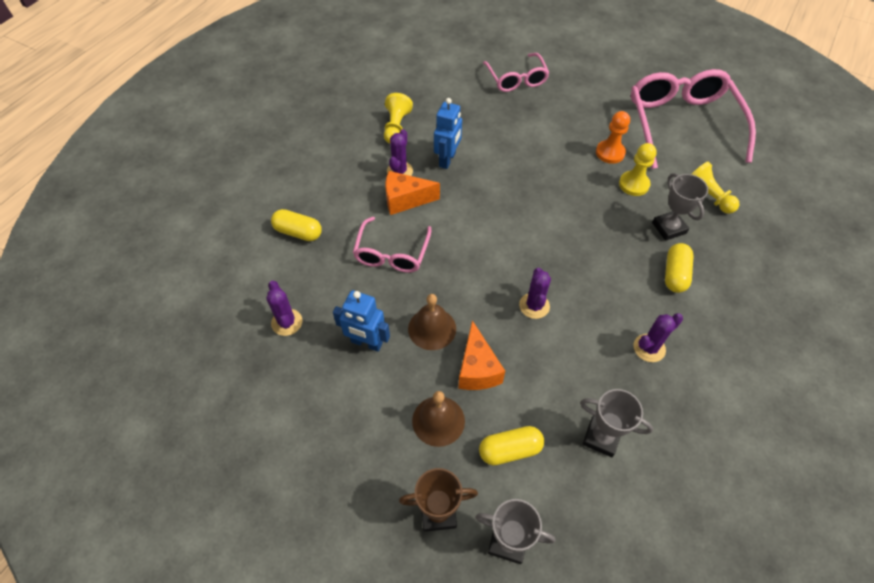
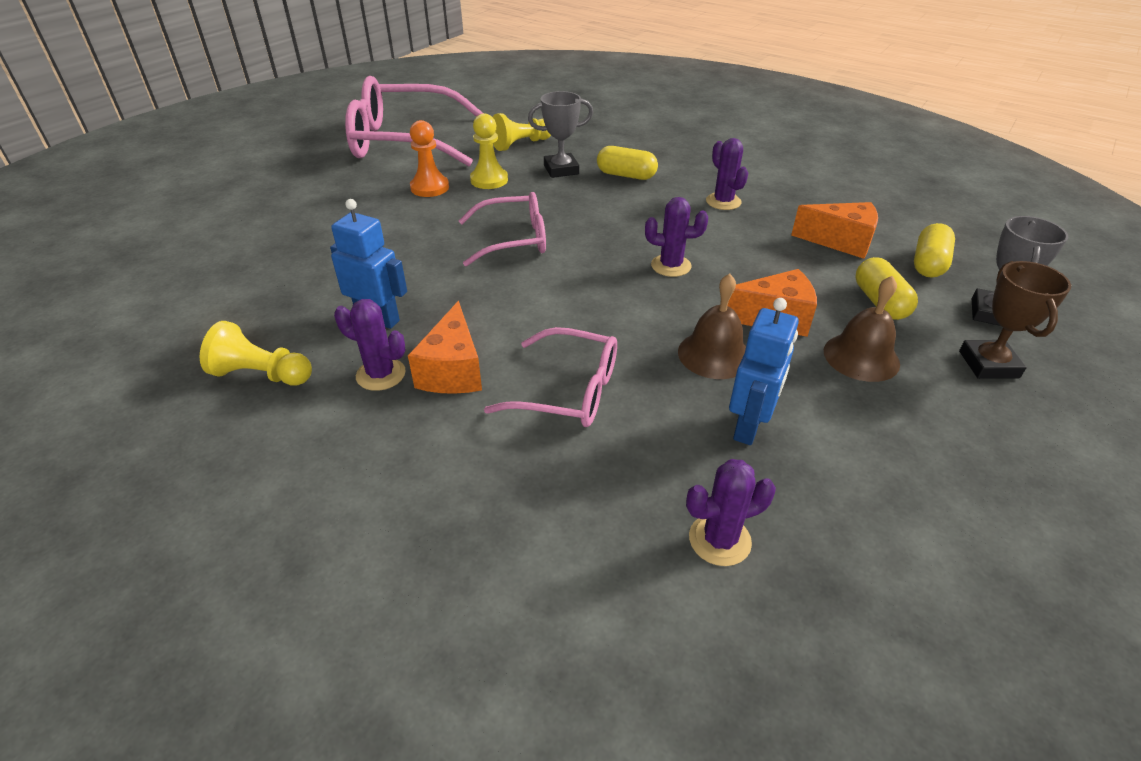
camera: 85 degrees left, 15 degrees down
yellow capsule [271,209,322,241] -> yellow capsule moved to [914,223,955,278]
pink glasses [483,53,549,92] -> pink glasses moved to [459,192,546,266]
grey trophy [580,389,653,457] -> orange cheese [791,202,878,259]

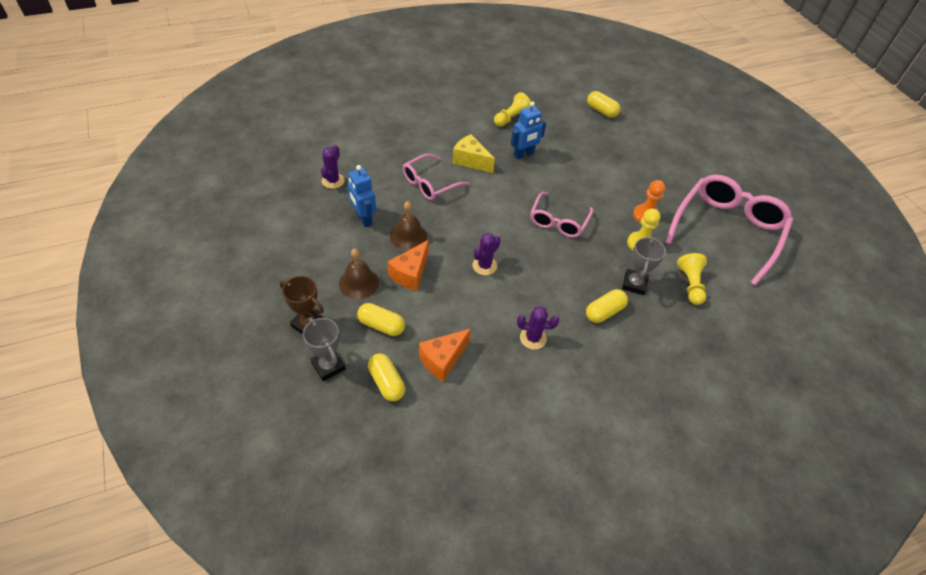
camera: 120 degrees right, 10 degrees up
purple cactus [334,299,406,391] -> none
orange cheese [408,301,482,394] -> yellow cheese [452,134,495,173]
none -> yellow capsule [587,91,620,117]

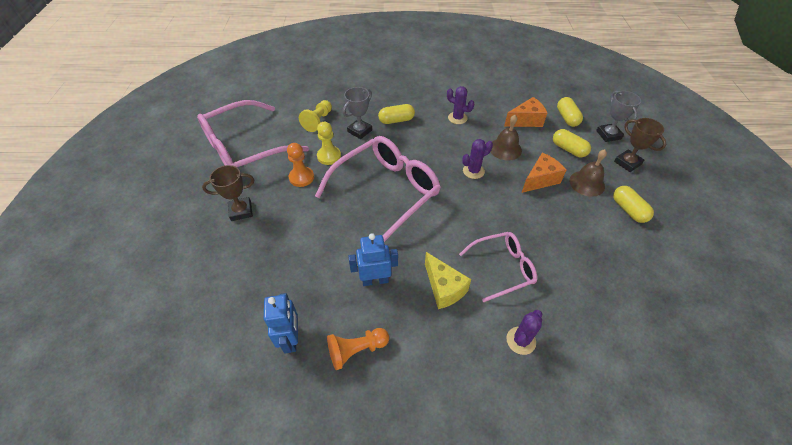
camera: 155 degrees left, 0 degrees up
purple cactus [321,145,345,189] -> purple cactus moved to [506,310,542,355]
blue robot [347,165,376,227] -> blue robot moved to [264,293,298,353]
brown bell [390,201,427,251] -> brown bell moved to [491,115,522,161]
yellow pawn [494,92,531,127] -> orange pawn [327,328,389,370]
pink glasses [530,192,593,238] -> pink glasses [315,136,441,242], size x1.78
yellow capsule [587,91,620,117] -> yellow capsule moved to [613,186,654,223]
none -> brown trophy [202,165,254,221]

